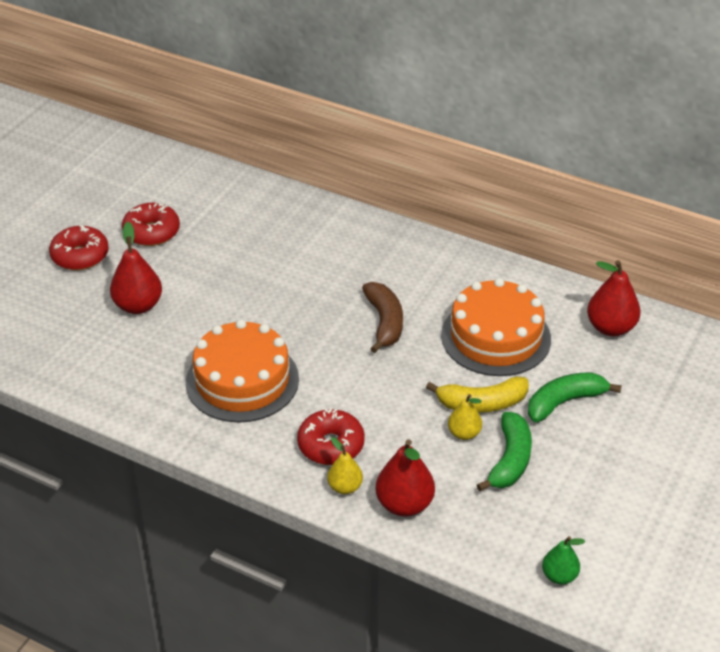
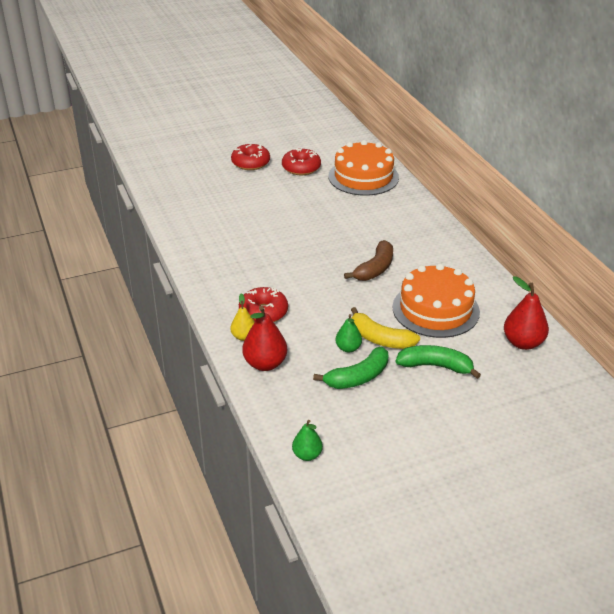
camera: 40 degrees right, 5 degrees down
red pear [110,222,162,314] -> none
orange cake [186,319,299,422] -> orange cake moved to [329,140,399,196]
yellow pear [448,394,482,440] -> green pear [335,314,362,353]

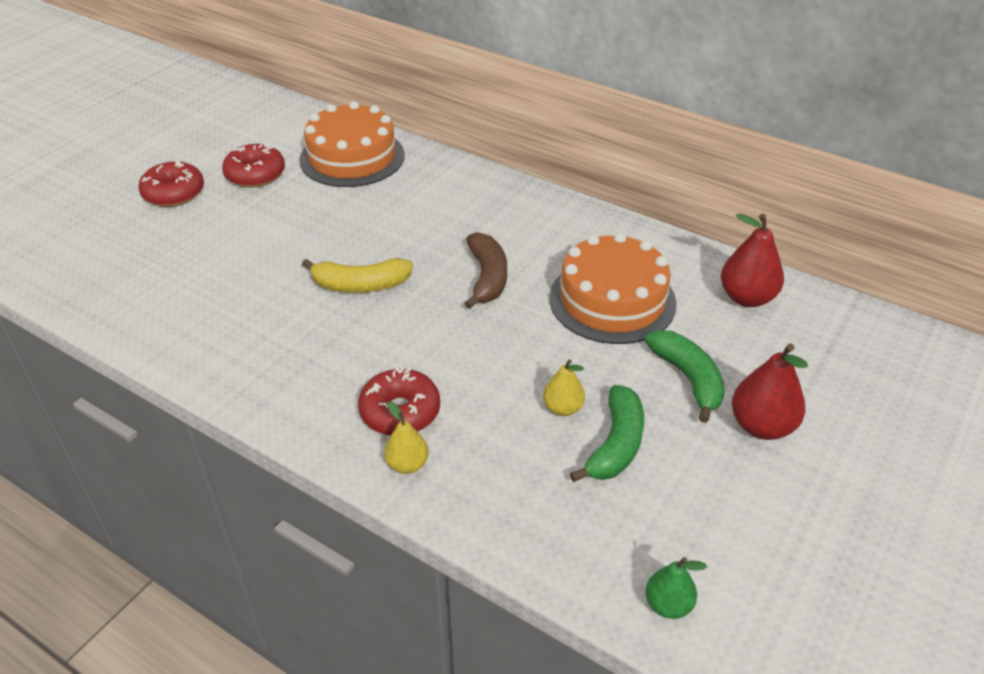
camera: 35 degrees left, 5 degrees up
red pear [242,306,287,371] -> red pear moved to [732,343,808,440]
green pear [335,314,362,353] -> yellow pear [543,359,585,416]
yellow banana [351,307,420,349] -> yellow banana moved to [302,258,413,293]
green banana [396,345,481,379] -> green banana turned 90 degrees clockwise [645,330,725,423]

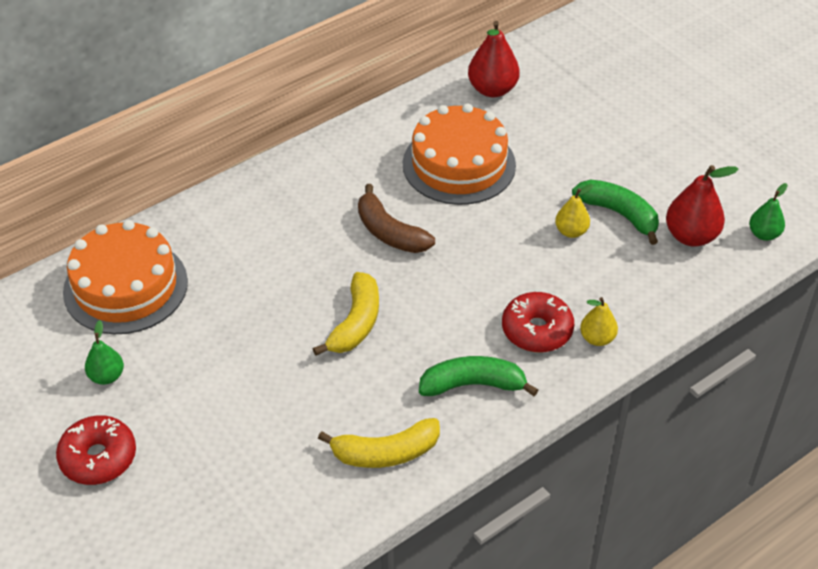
camera: 70 degrees left, 5 degrees up
red donut [222,144,285,188] -> green pear [85,320,124,385]
brown banana [464,232,507,309] -> brown banana turned 150 degrees counterclockwise [358,184,435,253]
green banana [645,330,725,423] -> green banana moved to [419,356,538,396]
red pear [732,343,808,440] -> red pear moved to [666,165,739,247]
none -> yellow banana [318,418,440,468]

